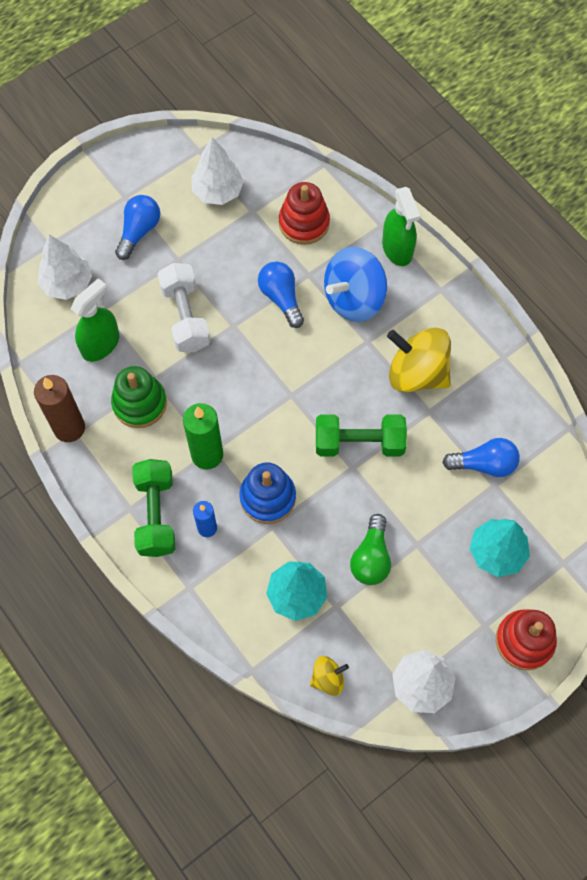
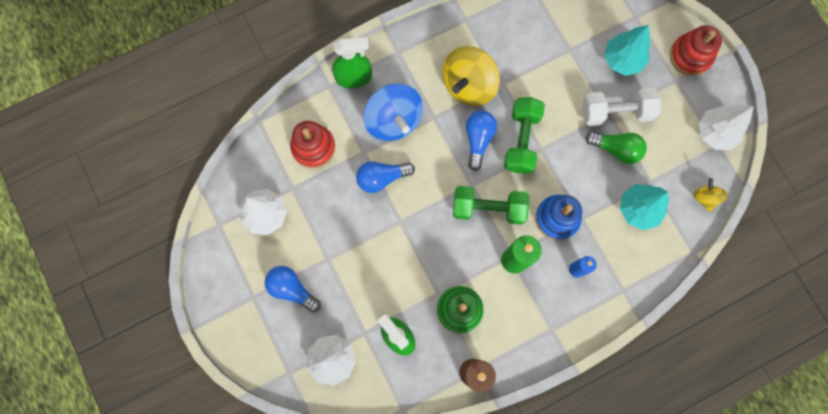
camera: 80 degrees left, 10 degrees up
green dumbbell [132,459,175,557] -> green dumbbell moved to [453,186,529,225]
white dumbbell [158,263,211,352] -> white dumbbell moved to [582,88,661,126]
blue light bulb [442,438,520,477] -> blue light bulb moved to [466,111,497,171]

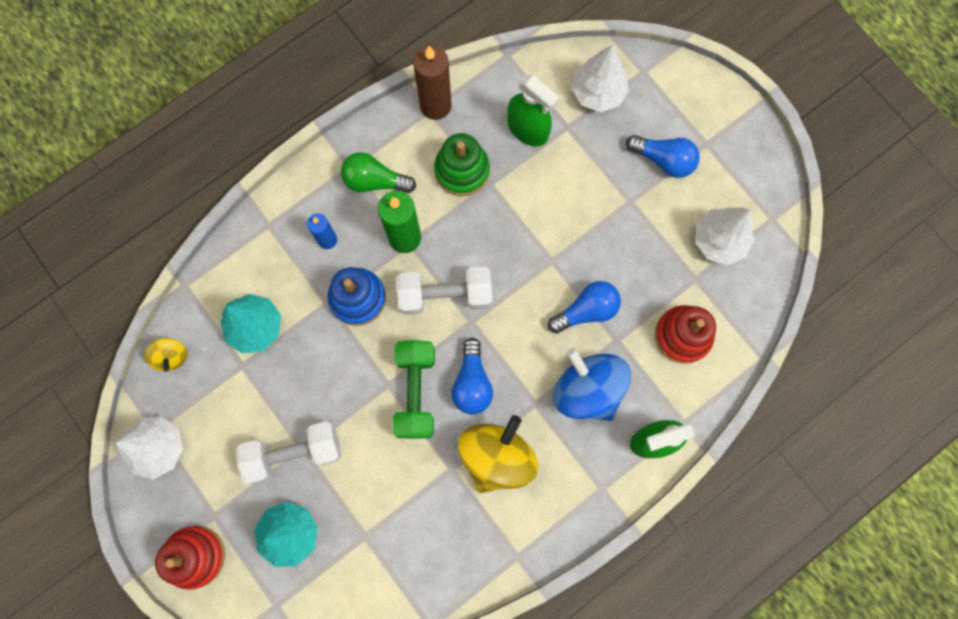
camera: 170 degrees right, 0 degrees up
green dumbbell [453,186,529,225] -> white dumbbell [397,266,492,315]
green light bulb [585,131,647,164] -> green light bulb moved to [341,152,416,193]

